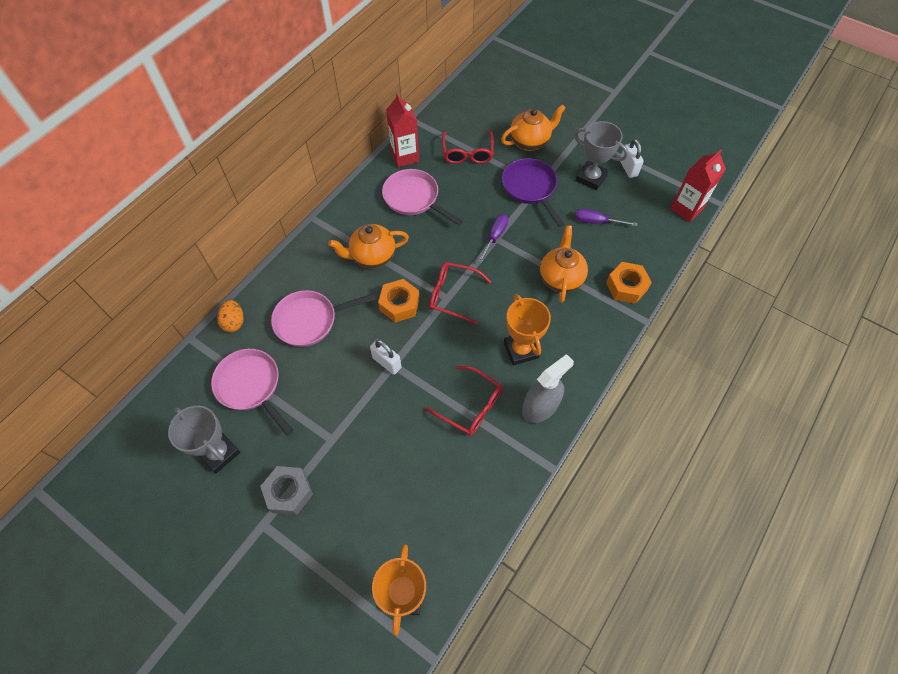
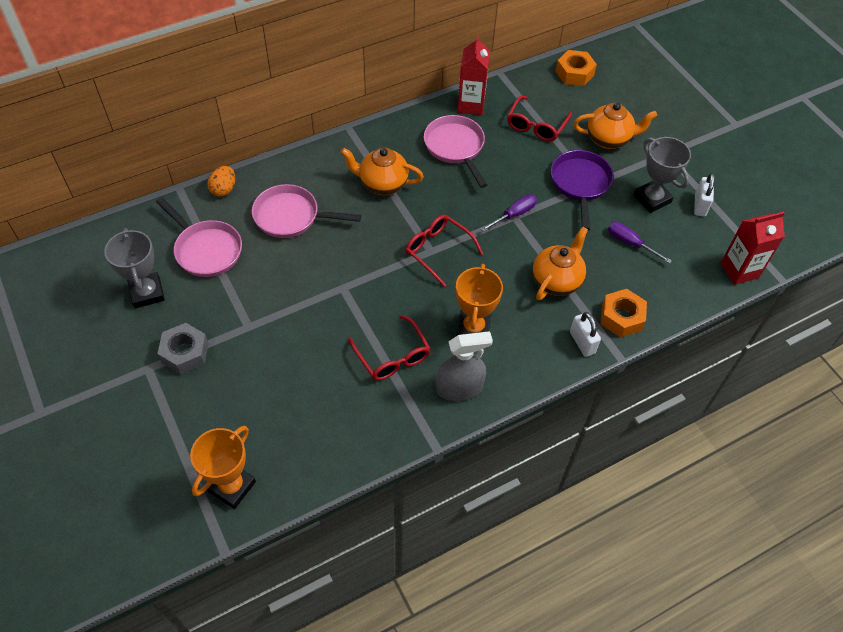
camera: 25 degrees right, 5 degrees down
pink pan [211,349,293,436] -> pink pan turned 150 degrees clockwise [156,197,242,277]
white padlock [370,339,402,375] -> white padlock moved to [570,312,601,357]
orange nut [378,279,420,323] -> orange nut moved to [555,50,597,86]

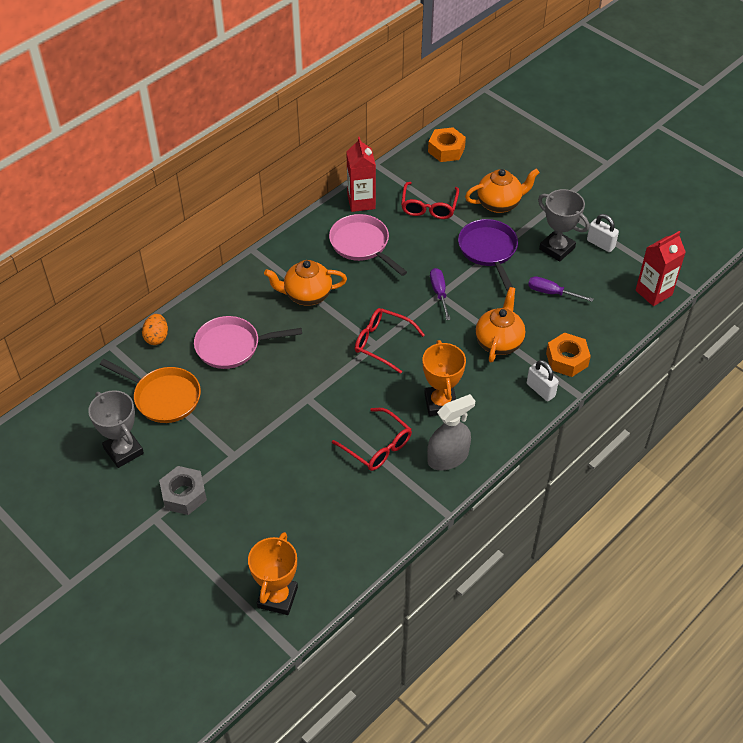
camera: 15 degrees left, 5 degrees down
pink pan [156,197,242,277] -> orange pan [100,359,201,423]
purple screwdriver [481,194,537,232] -> purple screwdriver turned 45 degrees counterclockwise [430,268,451,320]
white padlock [694,173,715,217] -> white padlock turned 45 degrees counterclockwise [587,214,619,252]

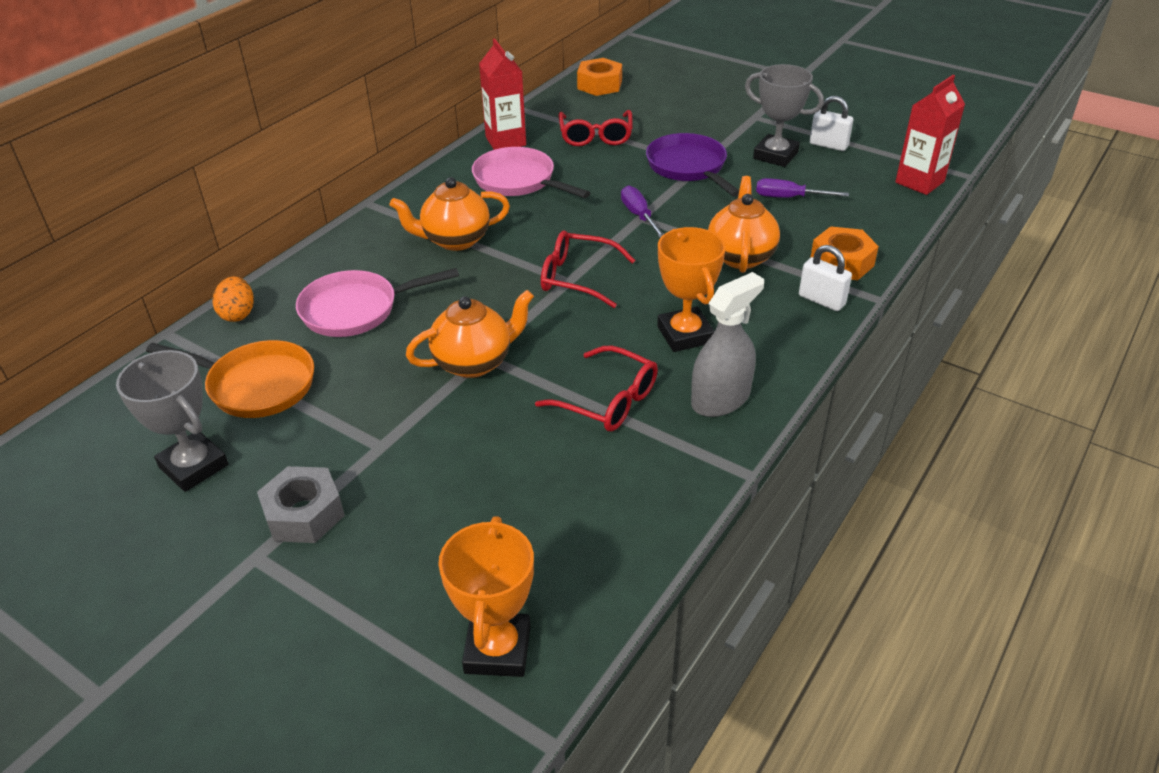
camera: 10 degrees left, 10 degrees down
orange teapot [465,169,540,213] -> orange teapot moved to [406,290,534,378]

